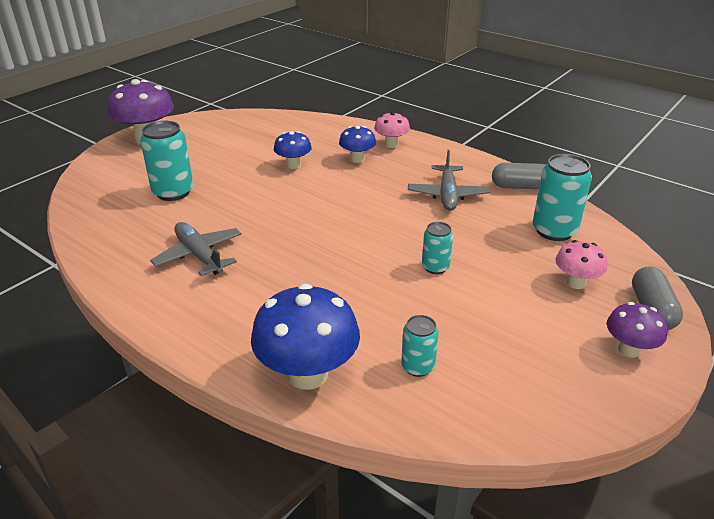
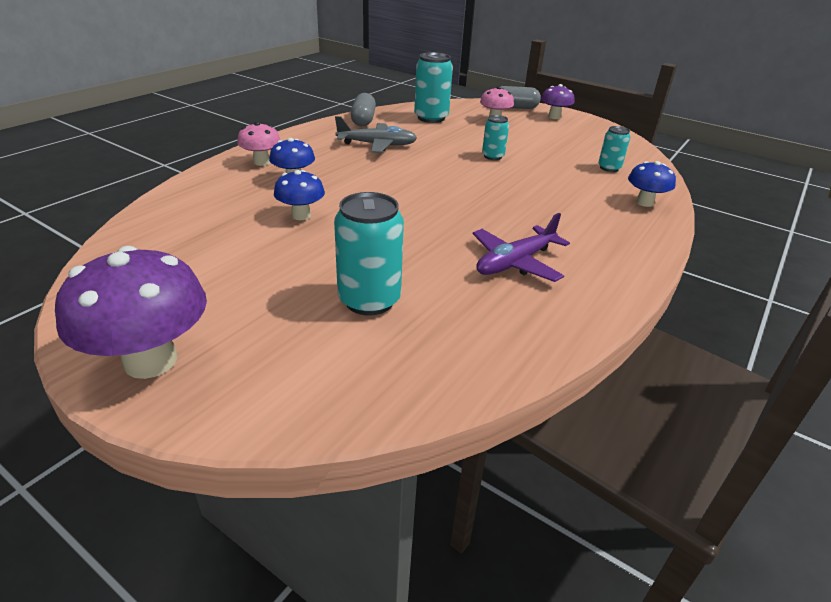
camera: 95 degrees left, 0 degrees up
grey plane [150,222,242,276] -> purple plane [473,213,570,282]
blue mushroom [251,284,360,390] -> blue mushroom [628,161,676,207], size x0.56

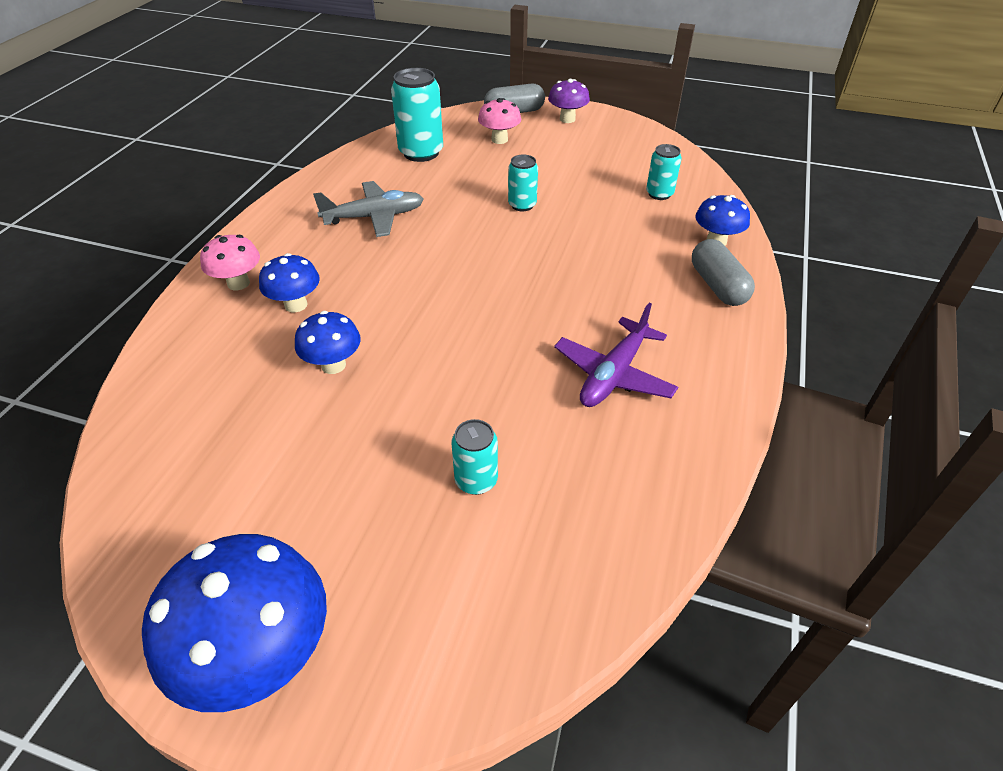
camera: 15 degrees left, 10 degrees up
purple mushroom [55,246,207,379] -> blue mushroom [142,534,327,712]
turquoise can [334,192,404,315] -> turquoise can [451,419,498,495], size x0.57
grey capsule [351,93,376,126] -> grey capsule moved to [692,239,755,306]

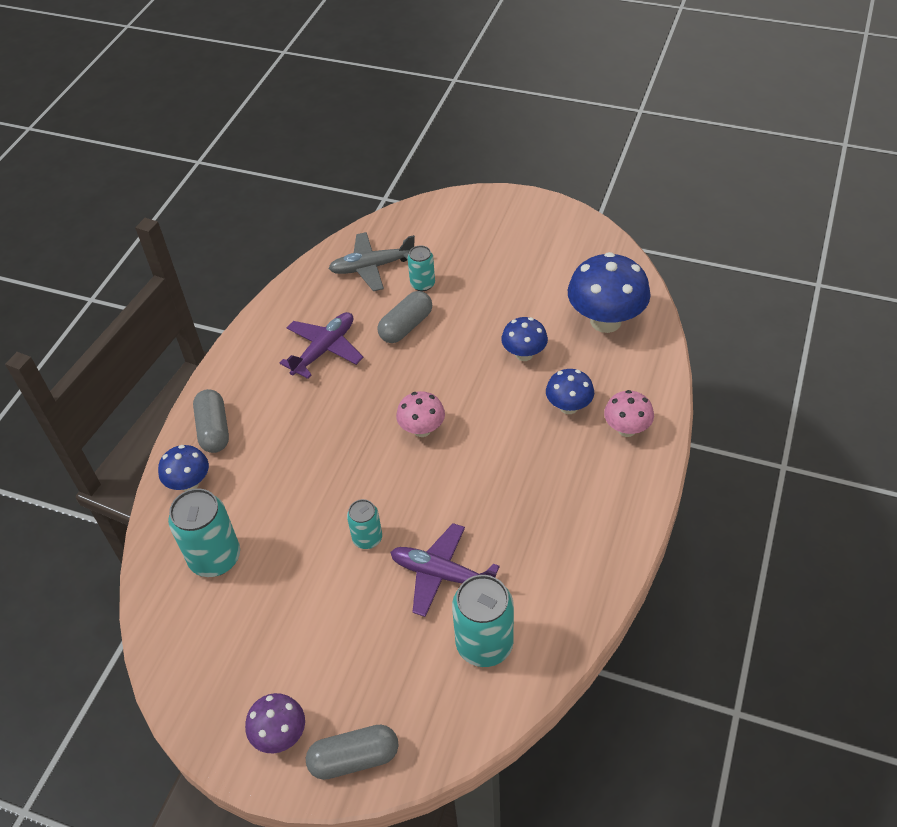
camera: 175 degrees left, 5 degrees up
blue mushroom [142,534,327,712] -> blue mushroom moved to [568,252,651,333]
grey plane [313,181,424,237] -> grey plane moved to [328,232,415,291]
pink mushroom [478,98,521,144] -> pink mushroom moved to [396,391,445,437]
turquoise can [646,144,682,200] -> turquoise can [168,488,240,577], size x1.75
none -> grey capsule [378,291,432,343]
none -> purple plane [390,523,500,617]

